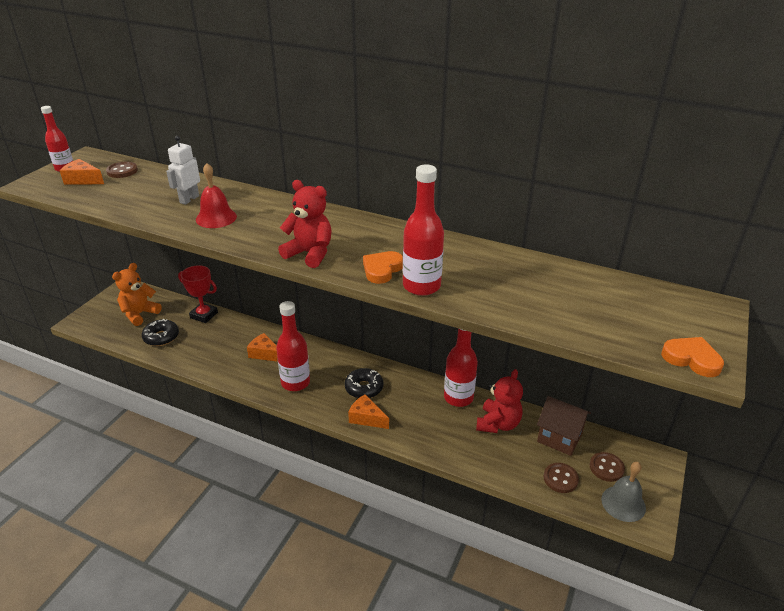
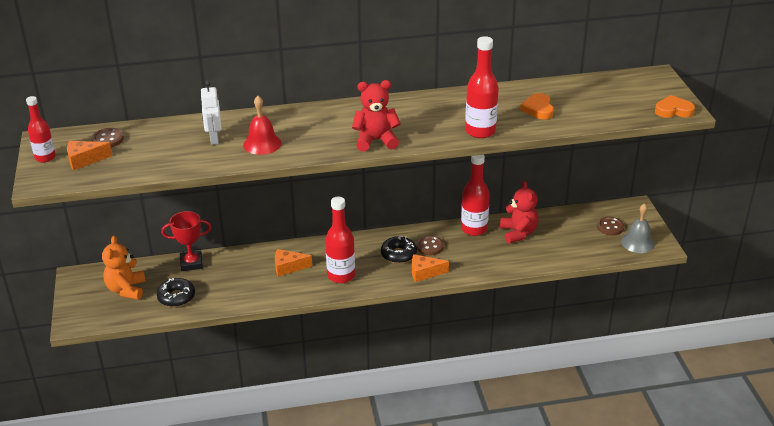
camera: 35 degrees left, 0 degrees up
orange heart [363,251,403,284] -> orange heart moved to [520,93,554,119]
brown house [537,396,591,456] -> none
brown button [544,463,579,493] -> brown button moved to [417,236,444,255]

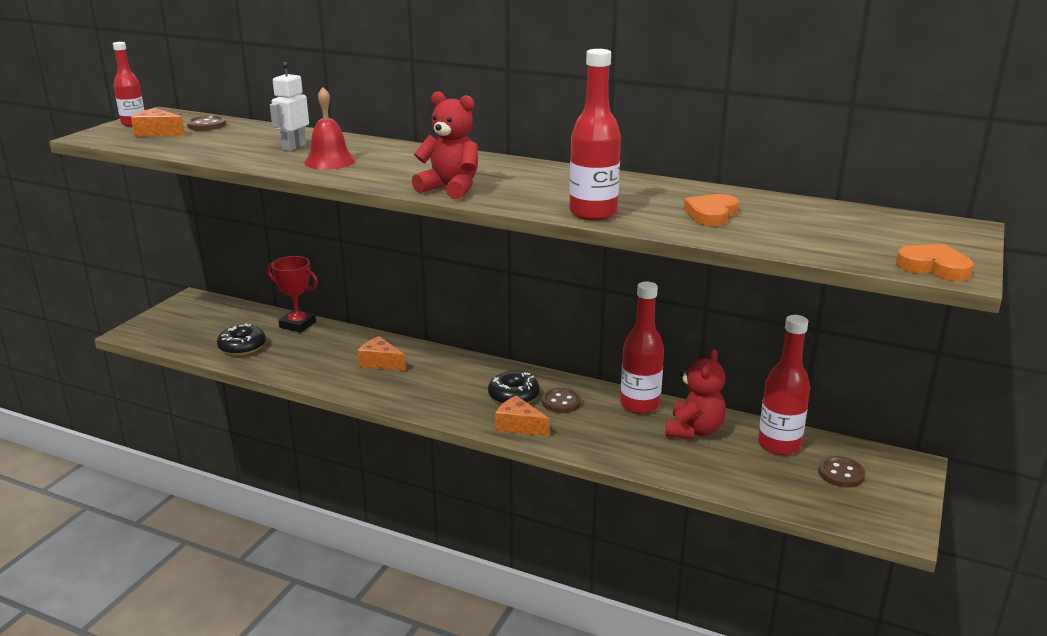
camera: 35 degrees right, 10 degrees down
orange teddy bear [102,236,146,300] -> none
red bottle [325,196,355,283] -> red bottle moved to [758,315,810,455]
grey bell [621,203,655,253] -> none

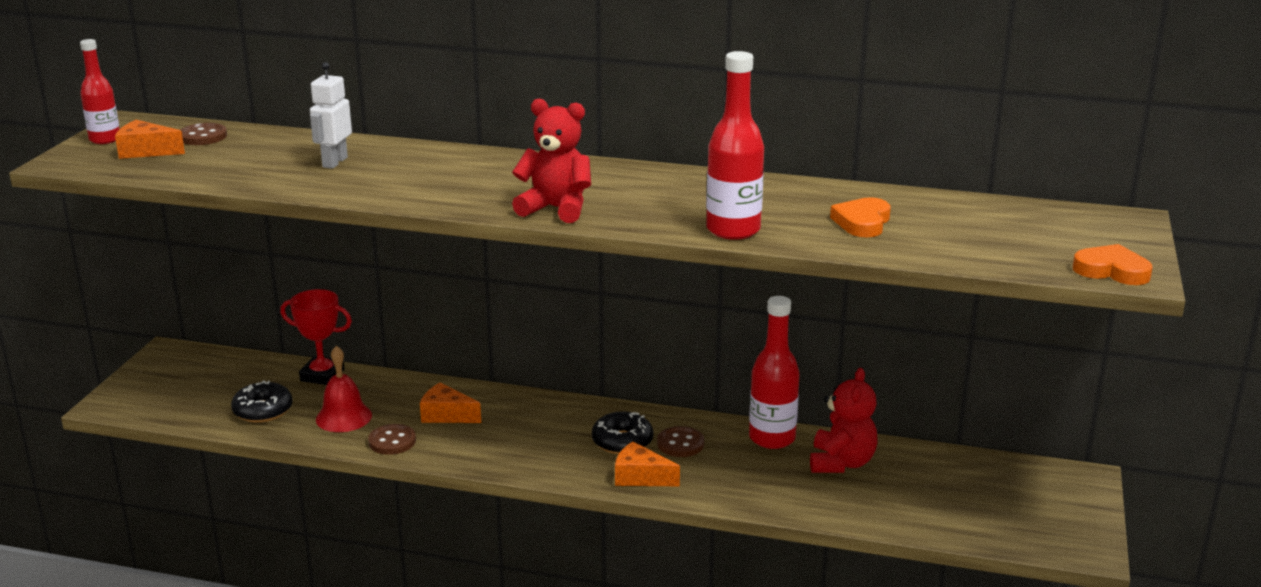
camera: 10 degrees left, 0 degrees up
red bell [304,87,356,170] -> red bell moved to [316,346,372,432]
red bottle [758,315,810,455] -> none
brown button [818,456,865,488] -> brown button moved to [368,424,416,455]

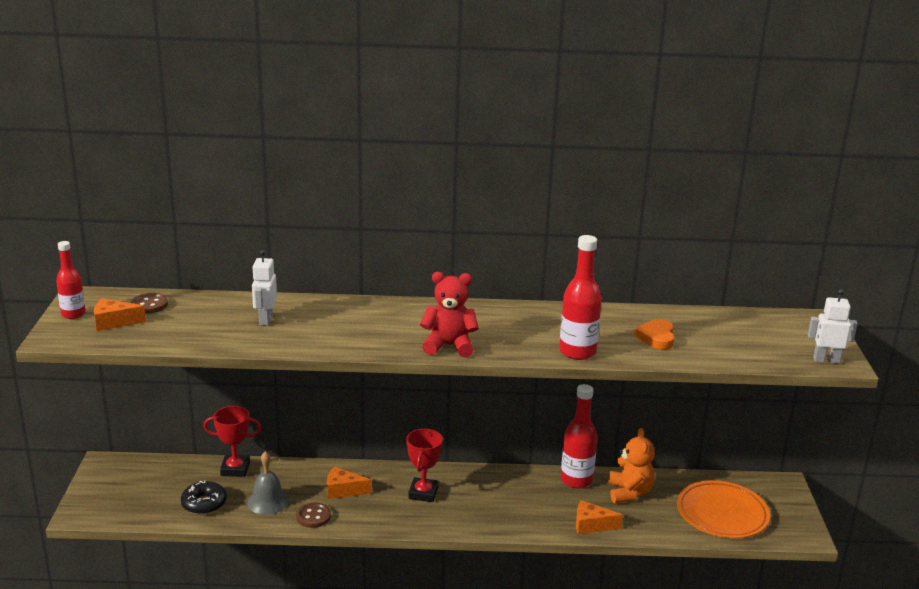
camera: 15 degrees left, 0 degrees up
red bell [316,346,372,432] -> grey bell [247,451,289,515]
black donut [592,411,653,454] -> none
orange cheese [615,441,680,486] -> orange cheese moved to [576,500,623,534]
brown button [657,426,704,457] -> none
red teddy bear [810,368,878,473] -> orange teddy bear [608,428,655,503]
orange heart [1073,244,1153,285] -> white robot [808,289,858,364]
none -> red trophy [406,429,443,502]
none -> orange plate [677,480,770,538]

